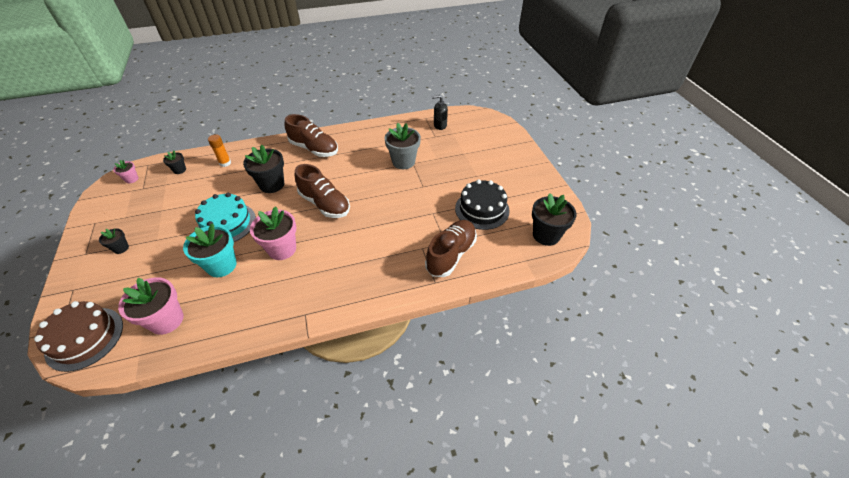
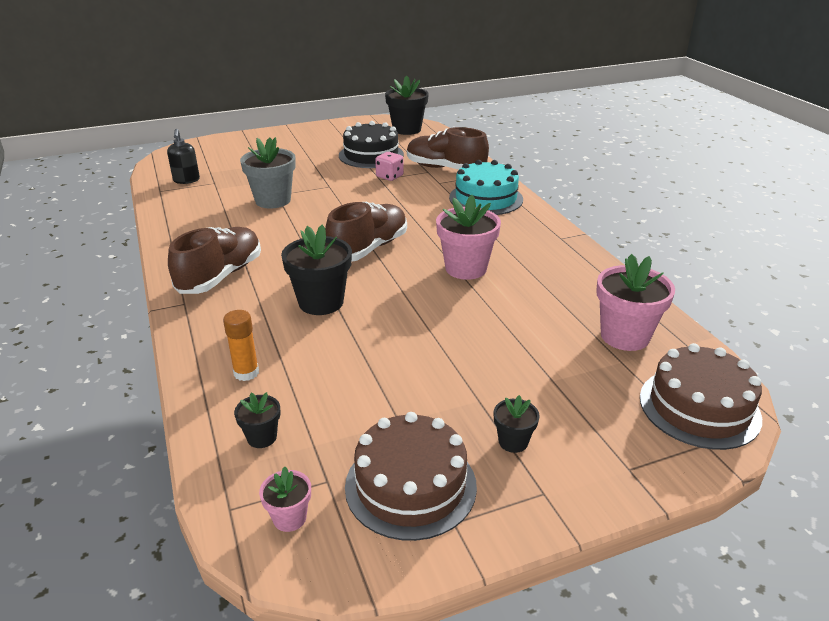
camera: 95 degrees left, 15 degrees down
turquoise flower pot [183,223,237,277] -> none
turquoise cake [195,193,256,242] -> turquoise cake moved to [449,160,523,215]
none -> brown cake [345,412,477,541]
none -> pink dice [375,152,404,181]

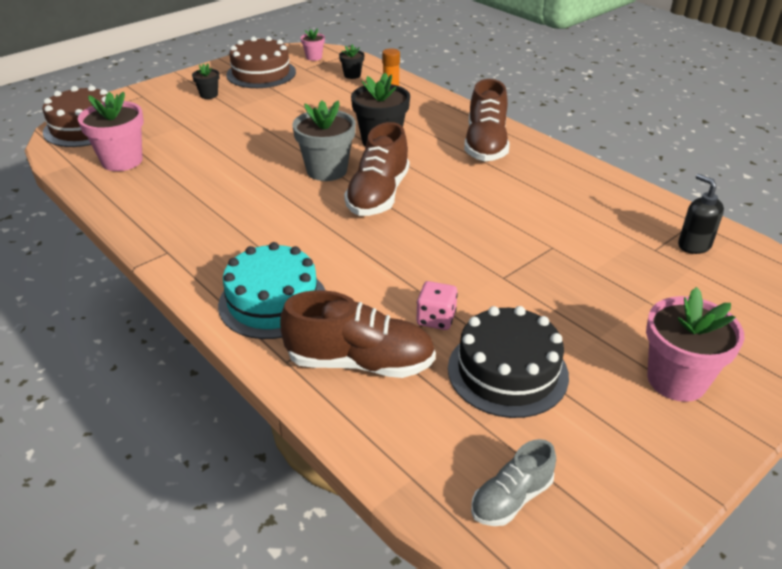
camera: 160 degrees right, 5 degrees up
grey flower pot [240,137,296,208] -> grey flower pot moved to [292,101,356,181]
black flower pot [385,76,429,135] -> grey shoe [471,439,556,526]
pink flower pot [436,195,501,280] -> pink flower pot moved to [646,287,744,402]

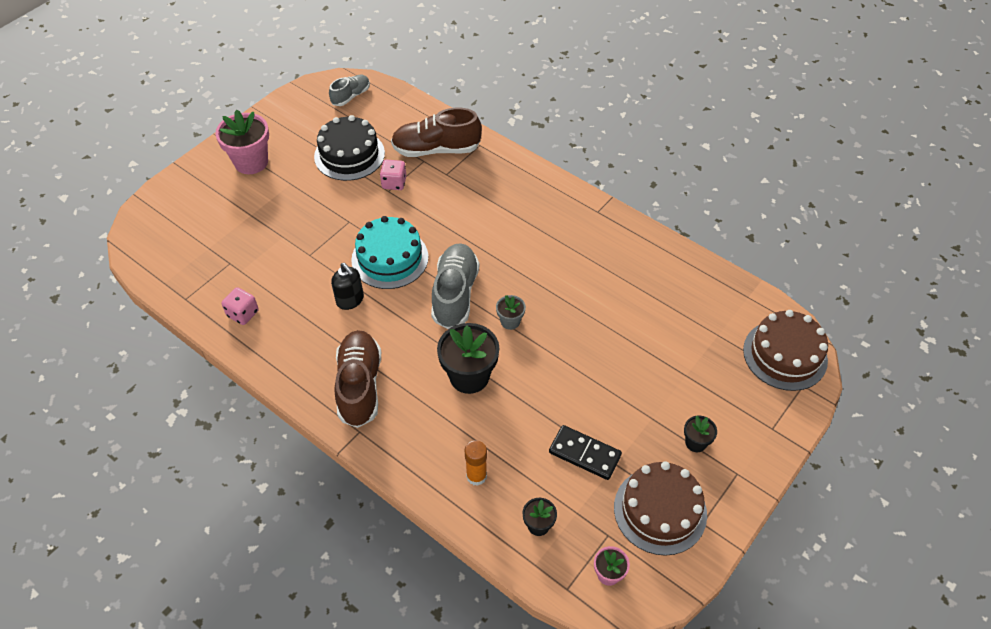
camera: 170 degrees right, 15 degrees up
pink flower pot [78,91,144,171] -> none
turquoise cake [218,242,325,339] -> turquoise cake moved to [351,216,428,289]
grey flower pot [292,101,356,181] -> grey flower pot [496,295,526,330], size x0.51
brown shoe [344,122,409,216] -> grey shoe [431,243,479,329]
black soap dispenser [678,174,724,254] -> black soap dispenser moved to [331,263,364,310]
none -> pink dice [222,287,259,325]
none -> black domino [549,425,622,480]

